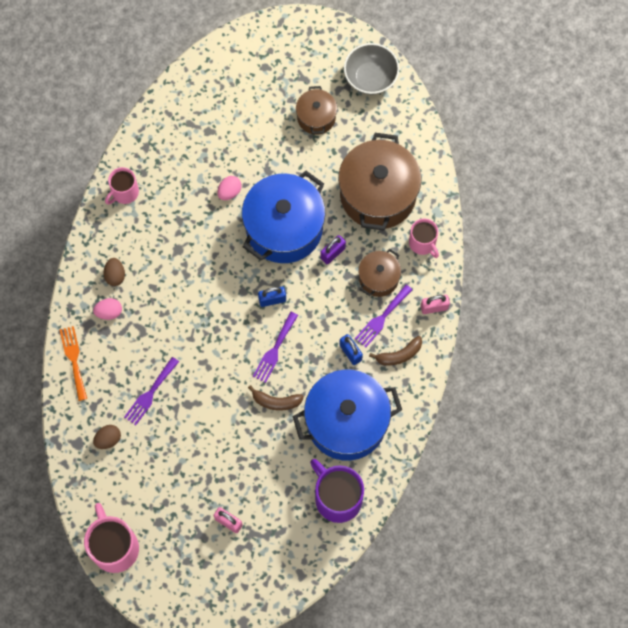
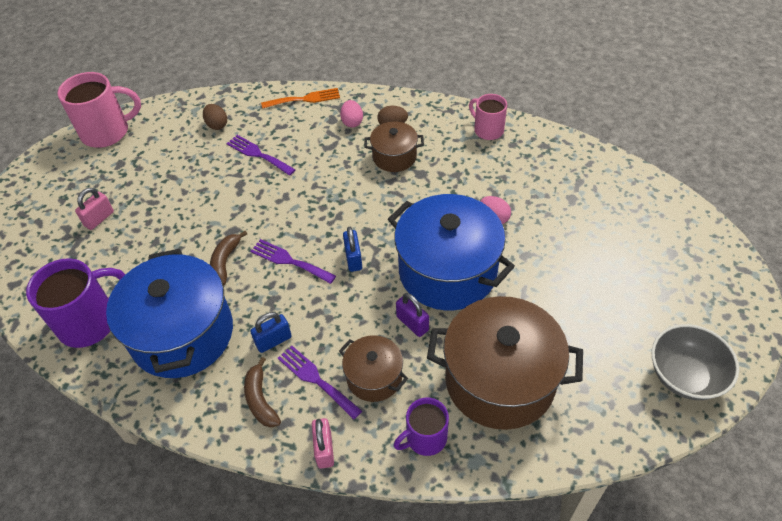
camera: 95 degrees right, 20 degrees down
brown pot [296,86,337,135] -> brown pot moved to [364,122,424,172]
pink mug [409,219,439,258] -> purple mug [394,398,449,456]

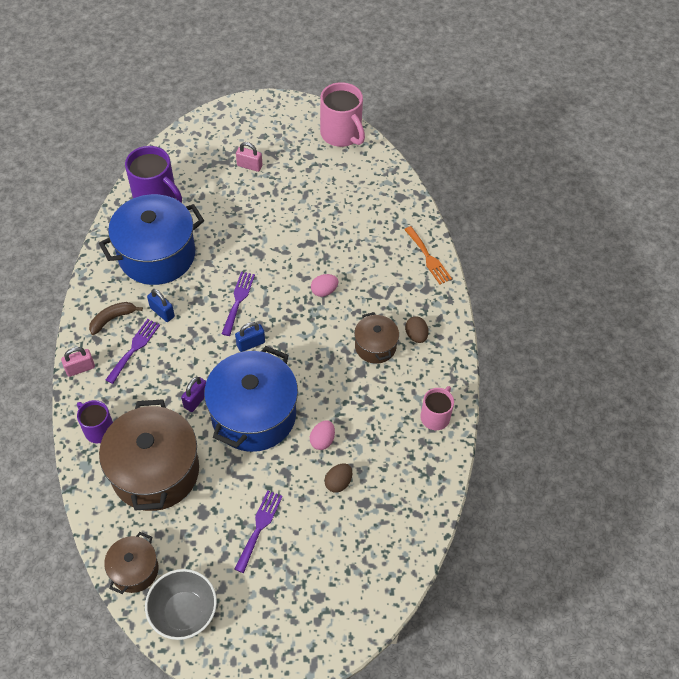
camera: 70 degrees right, 5 degrees up
brown egg [203,104,227,130] -> brown egg moved to [324,463,352,493]
brown banana [210,231,247,285] -> none
purple fork [226,135,296,176] -> purple fork moved to [234,490,283,573]
brown pot [339,335,408,402] -> brown pot moved to [104,532,158,594]
pink egg [340,100,363,128] -> pink egg moved to [311,274,339,297]

